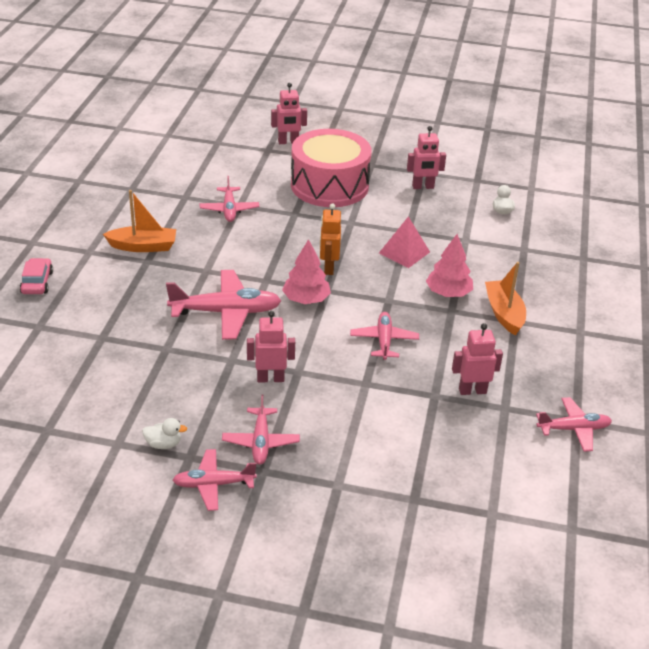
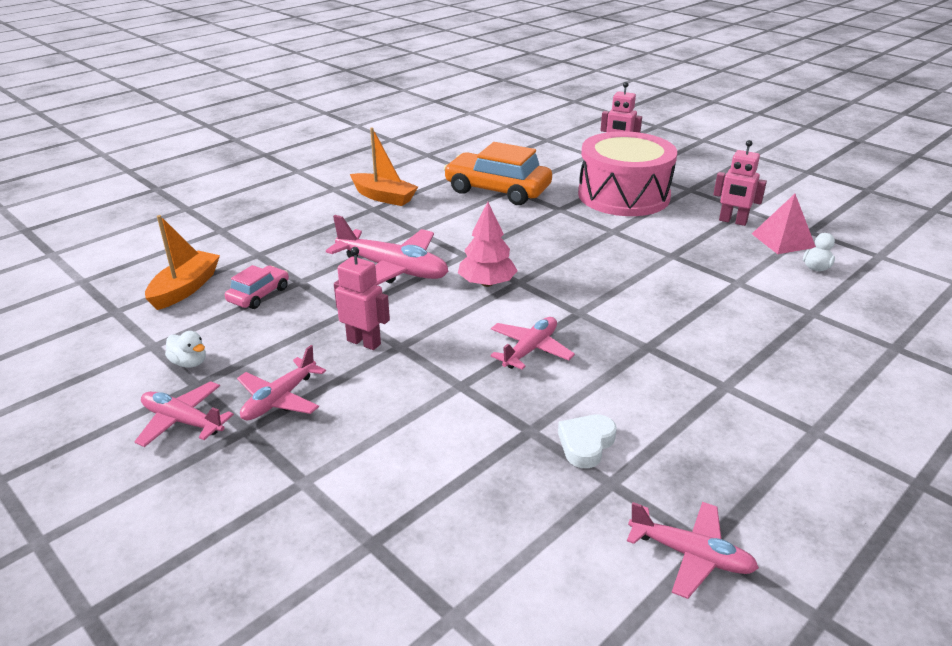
camera: 35 degrees right, 5 degrees down
pink car [20,258,53,294] -> pink car moved to [225,265,289,309]
pink plane [200,176,259,222] -> orange car [444,142,552,205]
orange robot [320,203,341,275] -> none
pink pyramid [379,216,430,268] -> pink pyramid moved to [752,194,816,254]
pink tree [426,234,473,297] -> none
pink robot [452,323,503,395] -> white heart [558,414,617,468]
orange boat [485,262,526,336] -> orange boat moved to [145,215,220,310]

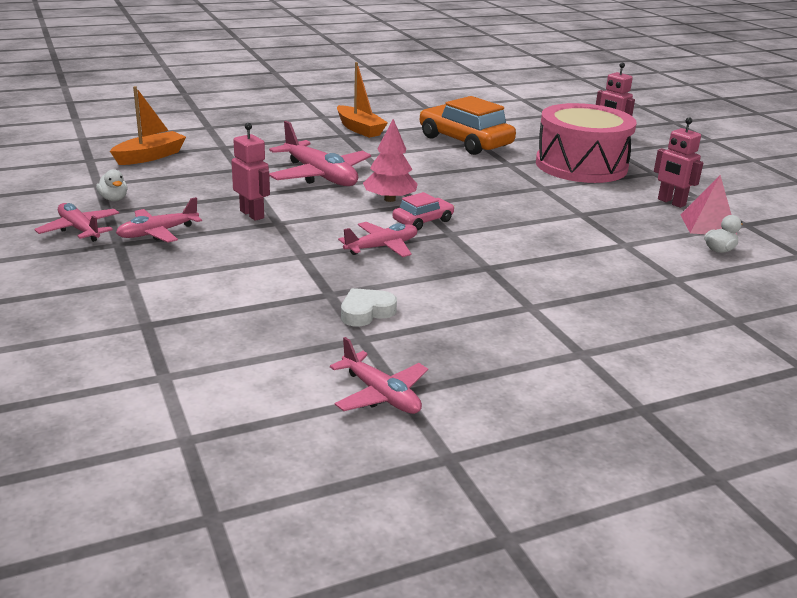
camera: 20 degrees right, 5 degrees down
pink car [225,265,289,309] -> pink car moved to [393,192,454,230]

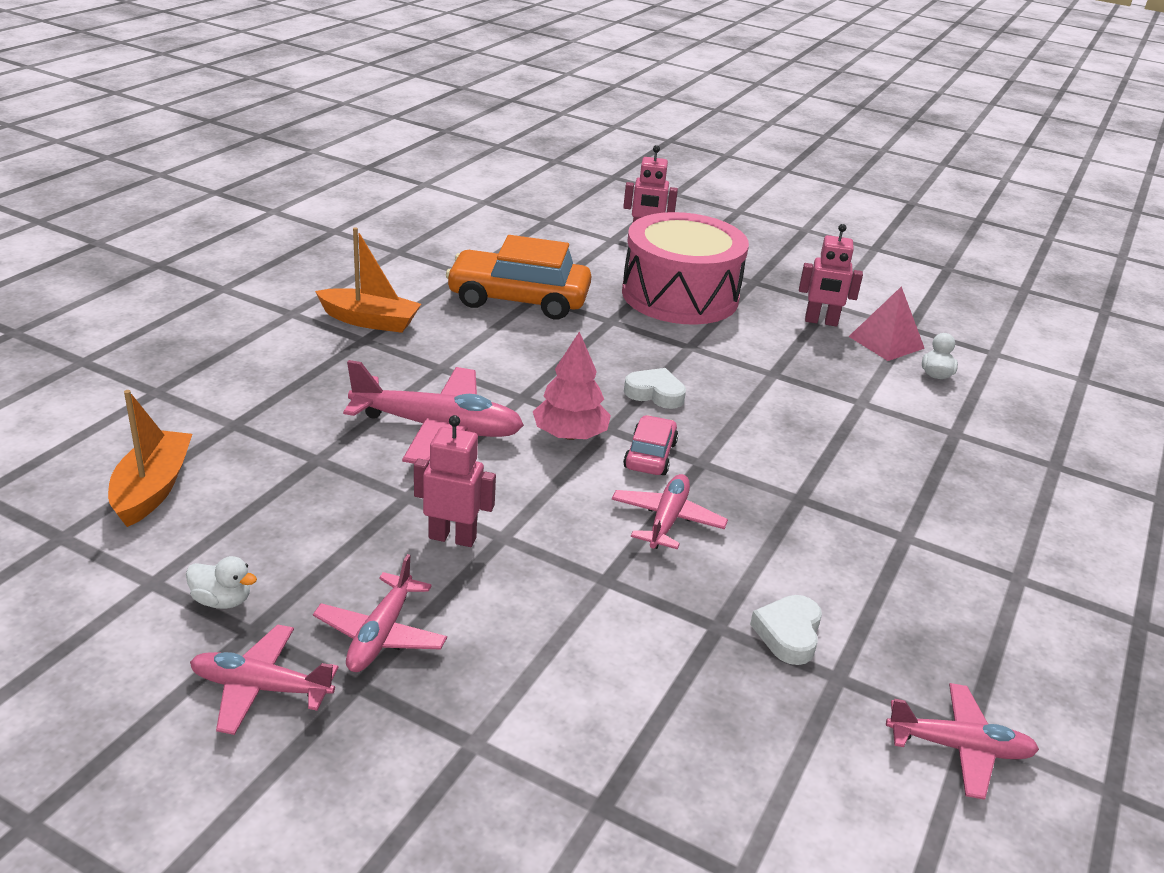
camera: 40 degrees left, 5 degrees up
none -> white heart [624,368,686,409]

